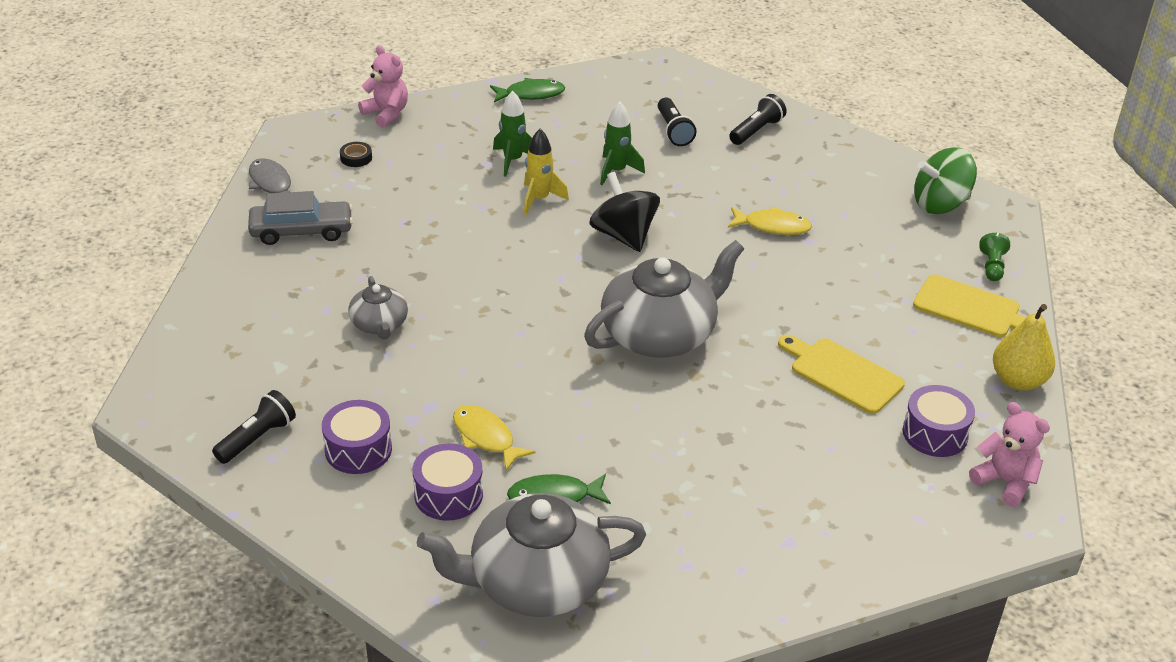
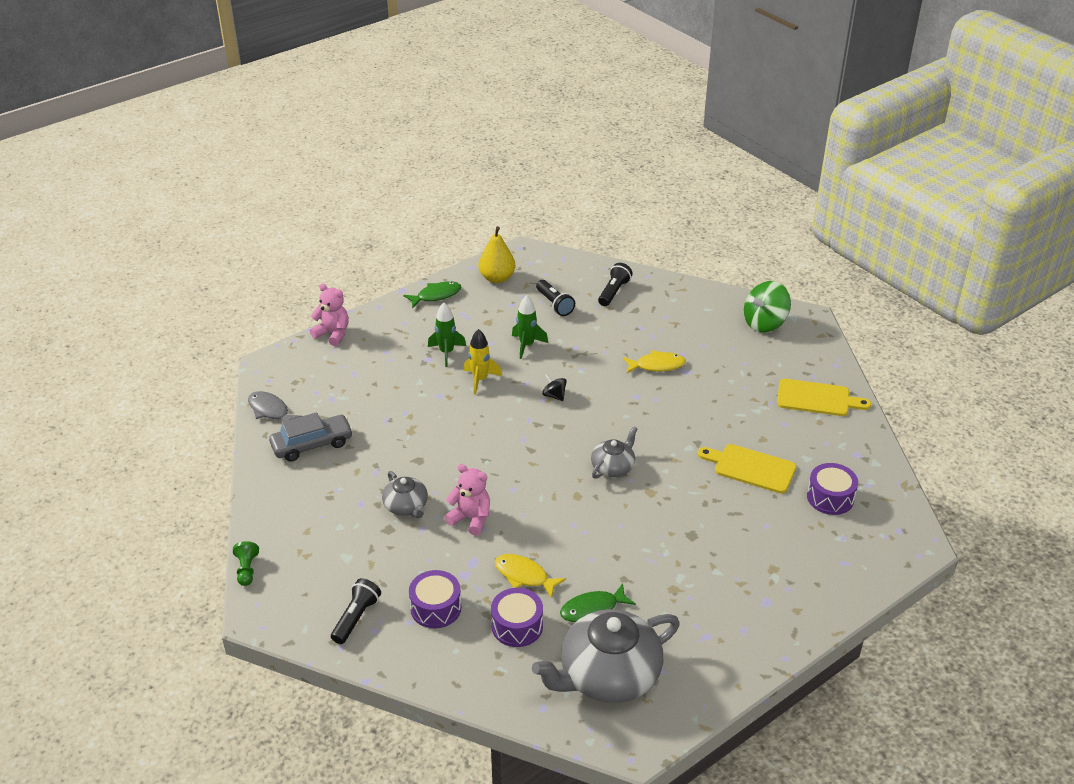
camera: 15 degrees left, 0 degrees up
black tape [340,142,372,167] -> none
grey teapot [584,240,744,357] -> grey teapot [591,426,637,479], size x0.51
black spinning top [590,172,660,252] -> black spinning top [542,373,567,401], size x0.50
pink teddy bear [969,402,1050,507] -> pink teddy bear moved to [445,464,490,536]
green pawn [979,233,1010,281] -> green pawn moved to [233,541,259,586]
yellow pear [993,304,1055,390] -> yellow pear moved to [479,226,515,283]

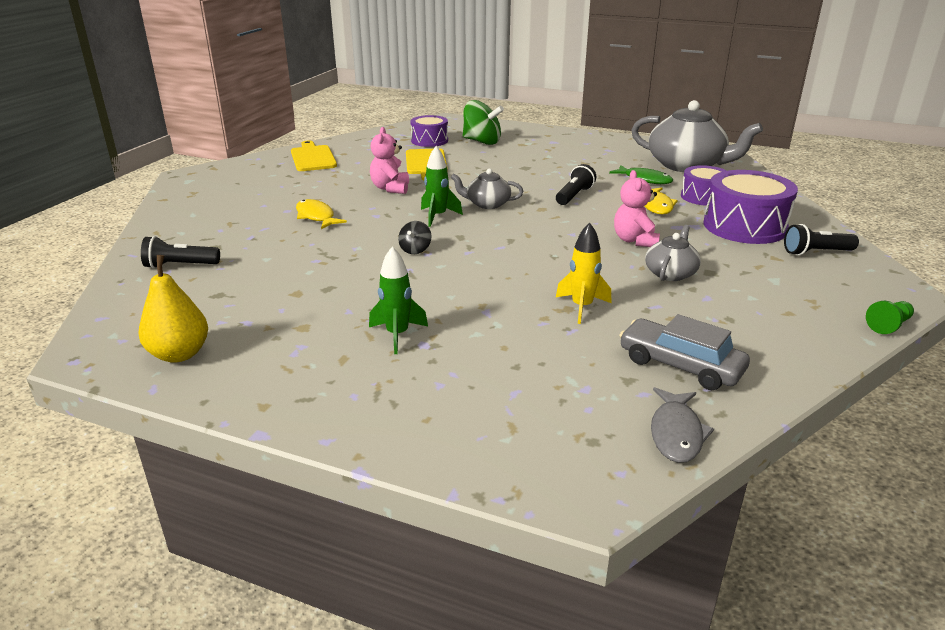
camera: 120 degrees left, 10 degrees down
pink teddy bear [310,283,349,346] -> pink teddy bear moved to [370,127,409,194]
green fish [403,281,461,308] -> none
purple drum [409,570,461,628] -> purple drum [703,170,798,244], size x1.65
yellow rocket [464,329,502,395] -> yellow rocket moved to [556,222,612,324]
green rocket [512,295,548,359] -> green rocket moved to [421,146,463,227]
black flashlight [536,280,575,316] -> black flashlight moved to [556,164,596,205]
green spinning top [744,281,791,332] -> green spinning top moved to [463,100,504,145]

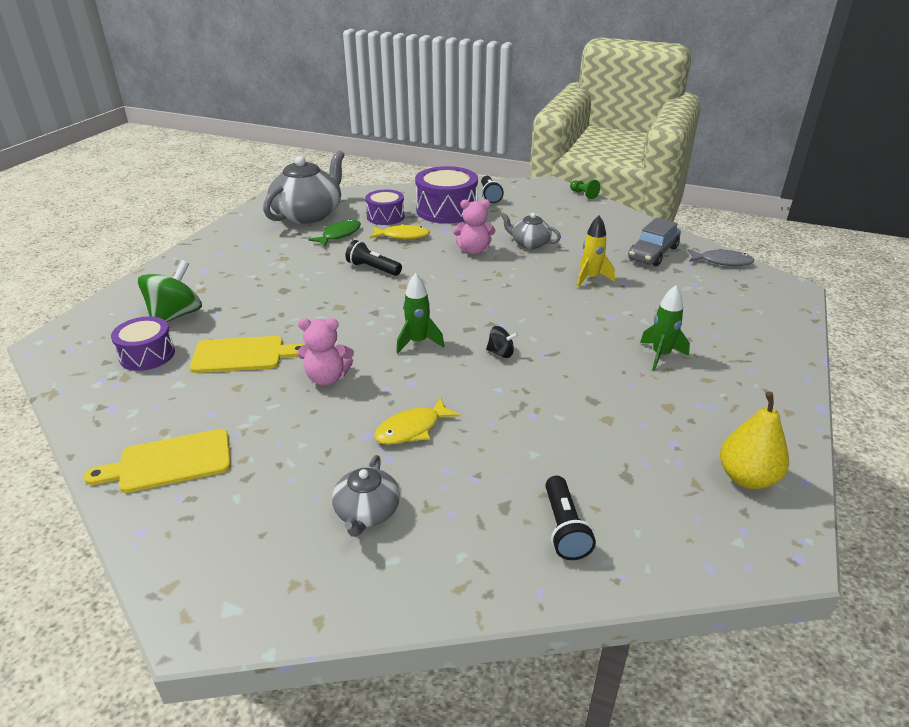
camera: 90 degrees left, 5 degrees up
grey teapot [450,169,523,209] -> grey teapot moved to [332,455,400,537]

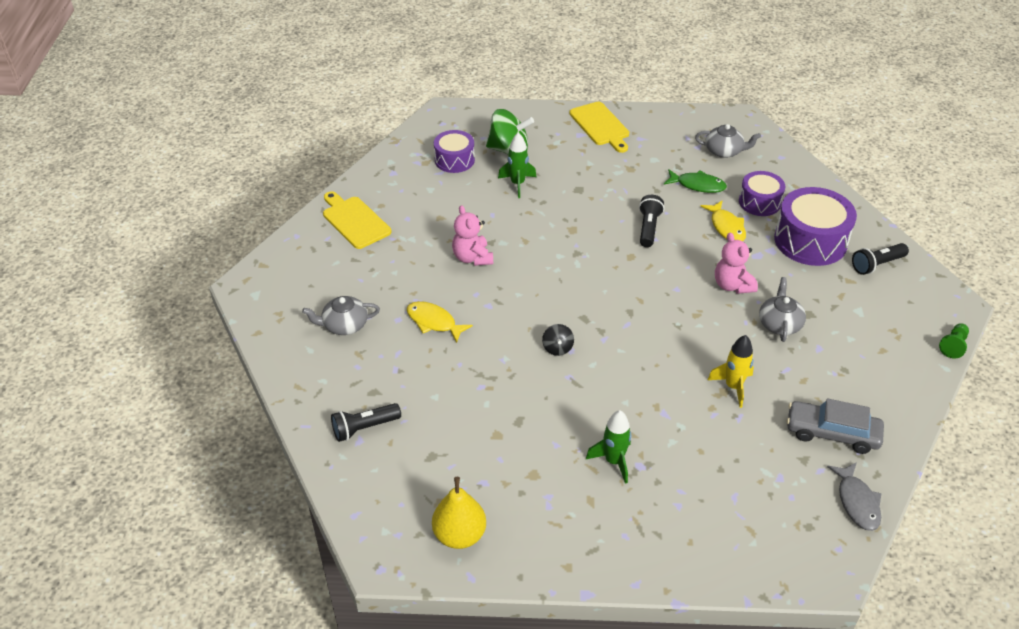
camera: 70 degrees right, 10 degrees up
yellow cutting board [190,336,304,373] -> yellow cutting board moved to [569,102,629,153]
grey teapot [263,150,344,224] -> grey teapot [695,124,761,158], size x0.51
green rocket [396,273,444,354] -> green rocket moved to [498,133,536,198]

